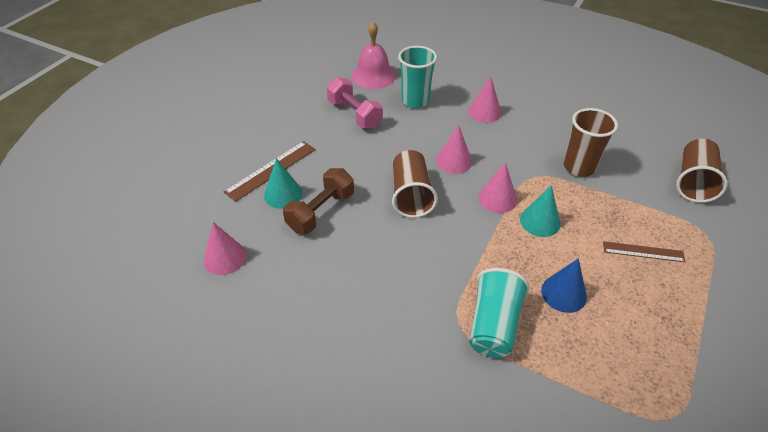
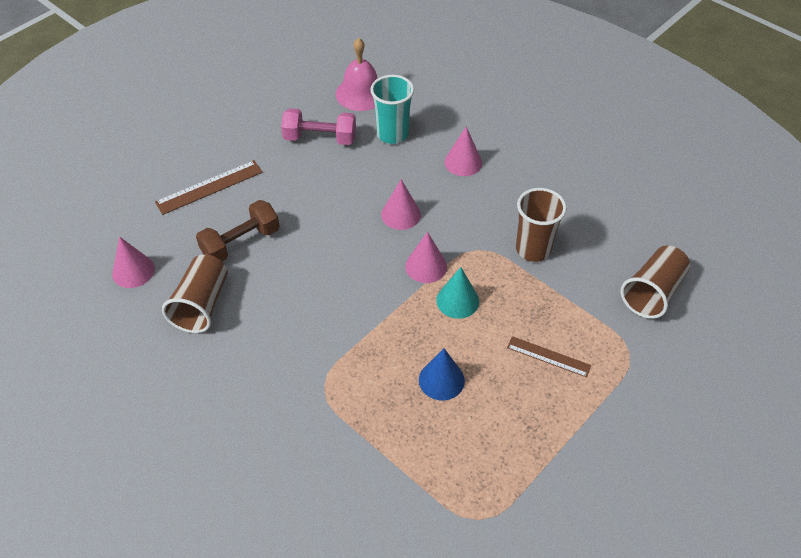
camera: 15 degrees right, 5 degrees up
turquoise cone [264,158,303,209] -> none
pink dumbbell [327,77,383,129] -> pink dumbbell turned 60 degrees counterclockwise [281,108,356,145]
brown cup [392,150,438,218] -> brown cup moved to [162,255,228,333]
turquoise cup [469,268,530,358] -> none

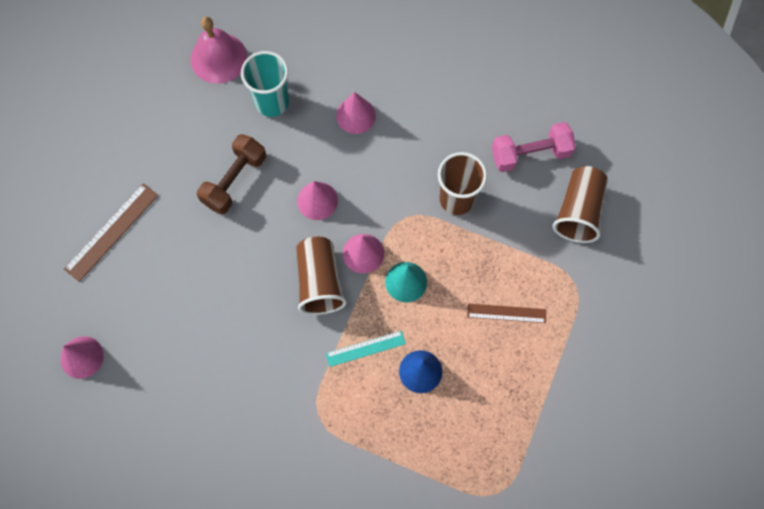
camera: 20 degrees left, 20 degrees up
brown cup [162,255,228,333] -> brown cup moved to [296,237,347,315]
brown dumbbell [196,200,280,261] -> brown dumbbell moved to [197,134,266,214]
pink dumbbell [281,108,356,145] -> pink dumbbell moved to [492,122,576,172]
none -> turquoise ruler [326,331,406,367]

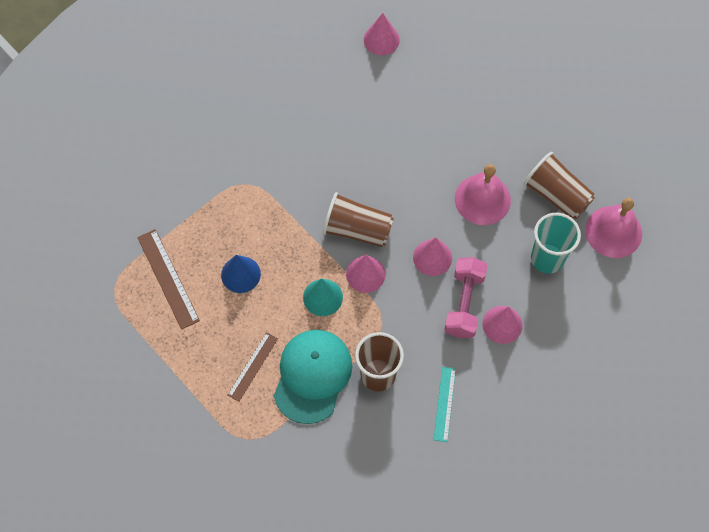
camera: 115 degrees right, 5 degrees down
brown ruler [64,183,158,282] -> brown ruler moved to [137,229,200,330]
brown dumbbell [197,134,266,214] -> pink bell [455,164,511,225]
turquoise ruler [326,331,406,367] -> turquoise ruler moved to [434,367,456,442]
pink dumbbell [492,122,576,172] -> pink dumbbell moved to [444,257,488,338]
brown cup [553,166,608,243] -> brown cup moved to [523,152,595,219]
none -> turquoise cap [274,330,352,424]

